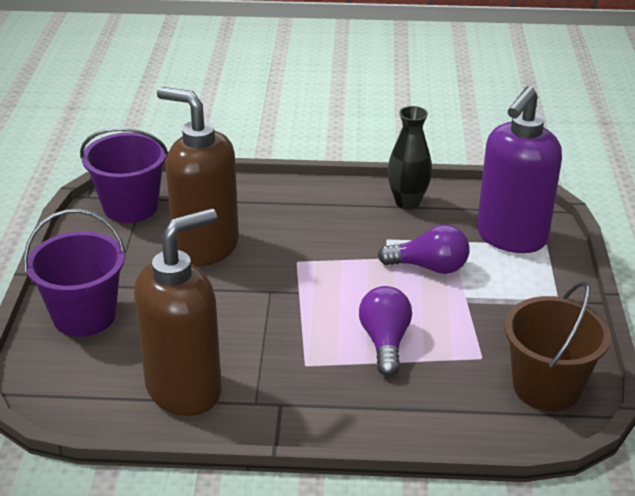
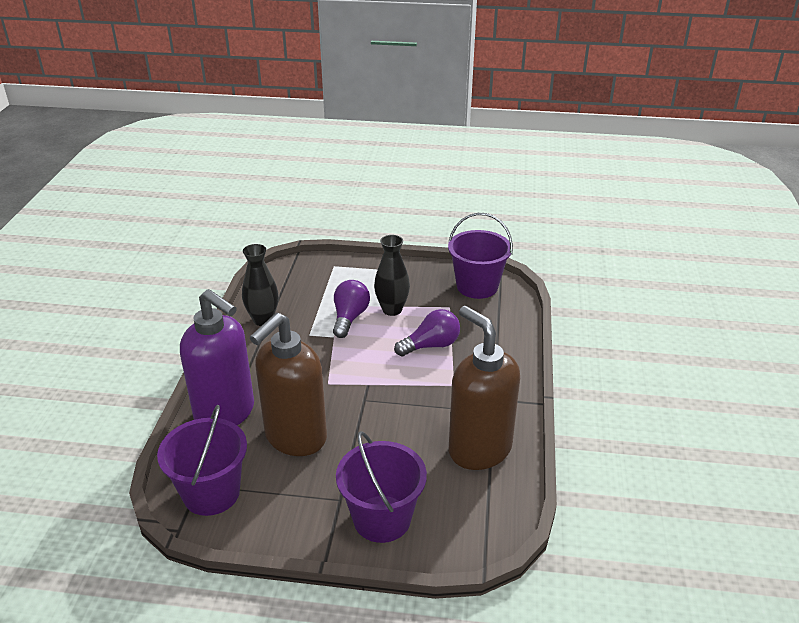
camera: 85 degrees left, 0 degrees up
purple light bulb [359,286,412,376] -> purple light bulb turned 150 degrees clockwise [394,309,460,357]
purple soap dispenser [477,86,562,253] -> purple soap dispenser moved to [180,289,254,425]
brown bucket [504,282,611,411] -> purple bucket [448,213,513,299]
none -> black vase [374,235,410,316]

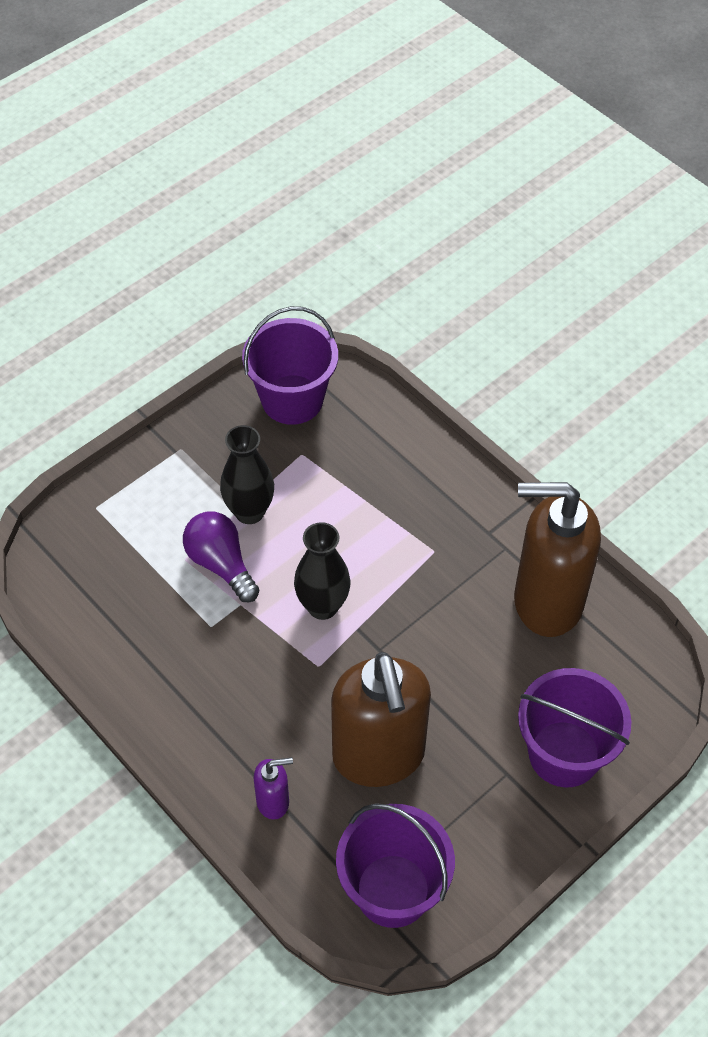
camera: 50 degrees left, 20 degrees up
purple soap dispenser [180,289,254,425] -> purple soap dispenser [254,757,293,819], size x0.43
black vase [242,244,279,326] -> black vase moved to [294,522,351,620]
purple light bulb [394,309,460,357] -> none

